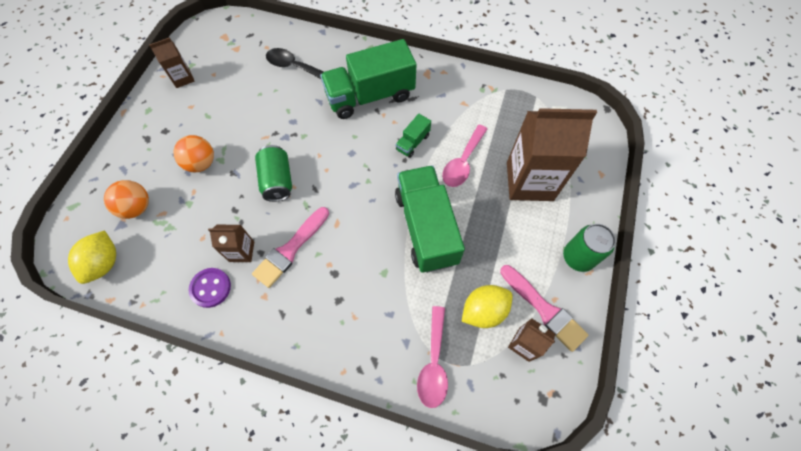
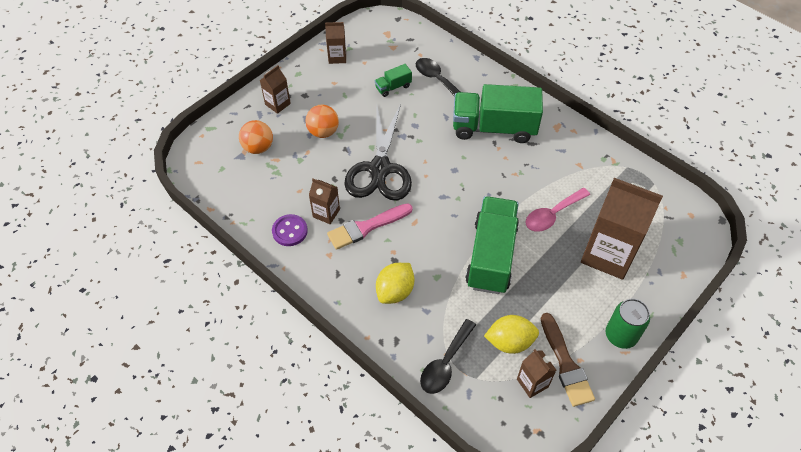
camera: 25 degrees right, 10 degrees down
yellow lemon [68,230,116,284] -> yellow lemon moved to [376,263,414,304]
green can [255,145,292,202] -> black scissors [344,104,412,200]
green truck [396,114,431,158] -> green truck moved to [375,64,412,97]
pink spoon [417,306,448,408] -> black spoon [420,319,476,394]
pink brush [500,265,588,352] -> brown brush [541,313,595,407]
none -> brown carton [260,65,291,114]

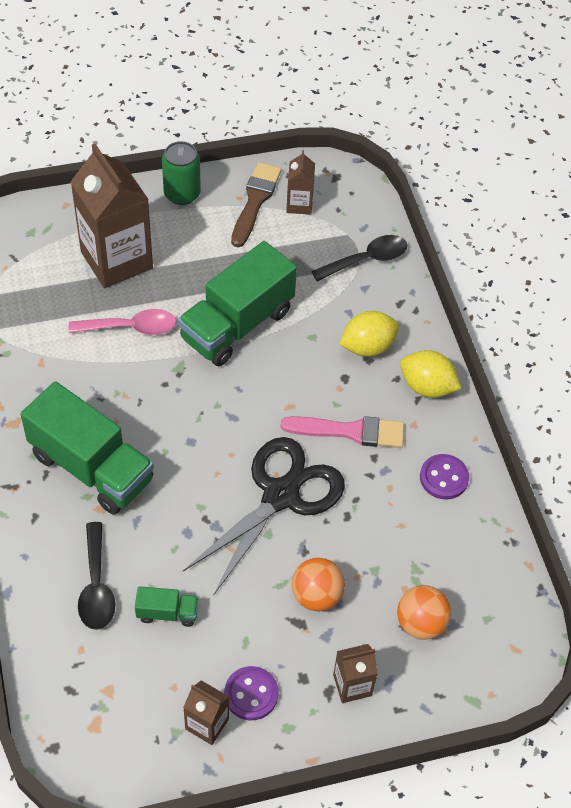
camera: 150 degrees left, 0 degrees up
brown carton [309,179,340,224] -> none
yellow lemon [484,315,539,354] -> yellow lemon moved to [400,350,461,398]
none -> purple button [224,666,279,721]

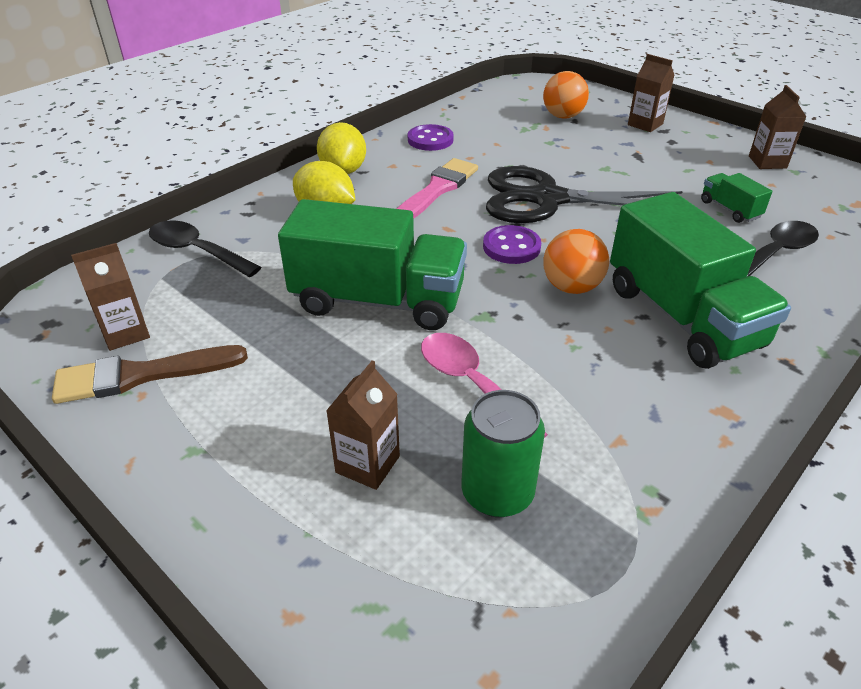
camera: 120 degrees left, 15 degrees down
green truck [21,381,154,515] -> green truck turned 150 degrees clockwise [610,192,791,369]
brown carton [71,143,153,288] -> brown carton [326,360,400,490], size x0.48
green can [162,141,201,205] -> green can moved to [462,390,545,517]
purple button [224,666,279,721] -> purple button moved to [483,225,541,264]
pink brush [281,416,404,448] -> pink brush turned 60 degrees clockwise [397,158,478,219]
orange ball [292,558,345,611] -> orange ball moved to [543,229,609,294]

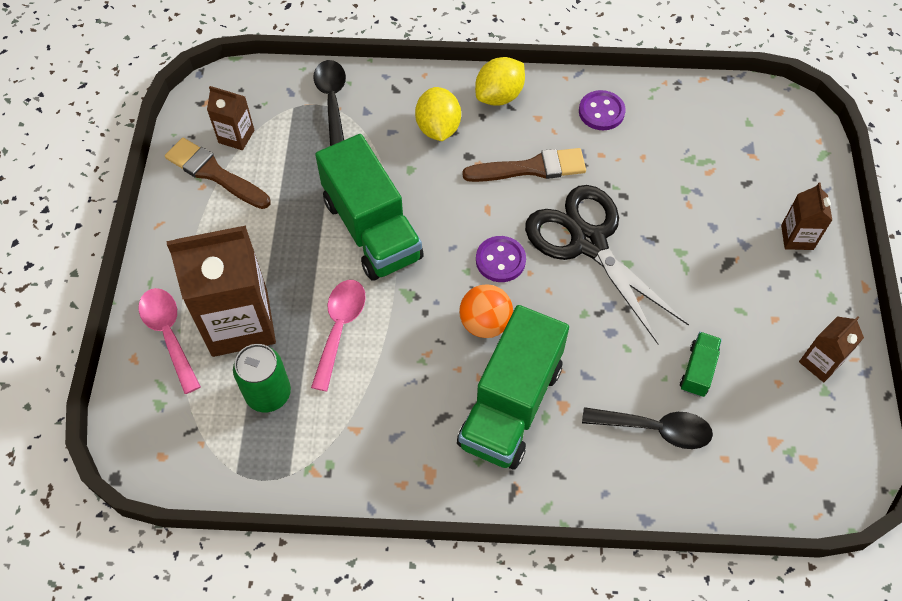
camera: 50 degrees right, 20 degrees up
brown carton [326,360,400,490] -> brown carton [166,226,276,357], size x2.10
pink brush [397,158,478,219] -> brown brush [462,148,586,182]
orange ball [543,71,589,119] -> none
none -> pink spoon [139,288,201,394]

